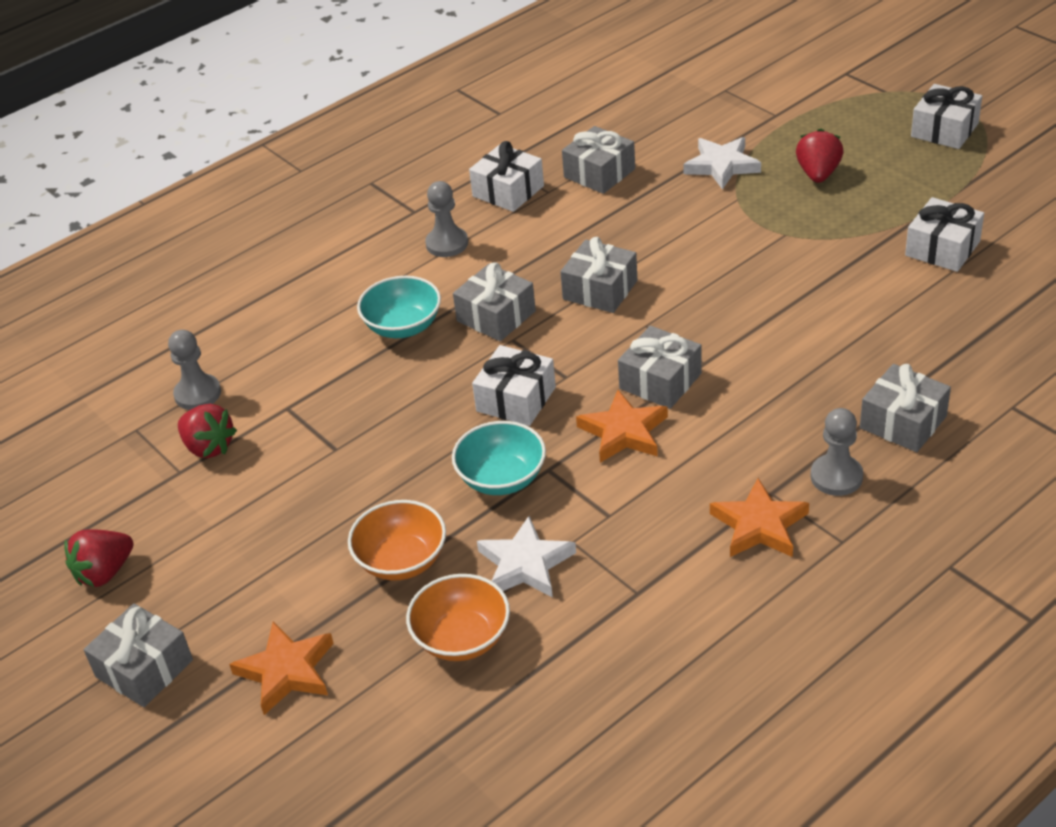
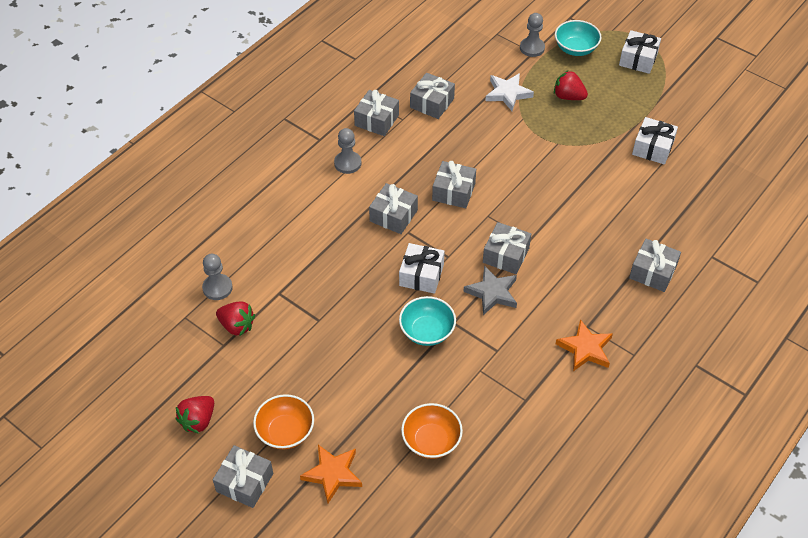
camera: 15 degrees left, 10 degrees up
orange bowl [348,500,446,580] -> orange bowl moved to [253,394,314,449]
turquoise bowl [357,276,441,338] -> turquoise bowl moved to [555,20,602,56]
white gift [469,141,544,212] -> grey gift [354,90,399,136]
white star [477,516,576,598] -> none
orange star [576,390,668,463] -> grey star [463,265,517,315]
red strawberry [796,129,844,183] -> red strawberry turned 60 degrees counterclockwise [554,70,588,100]
grey pawn [811,408,863,496] -> grey pawn moved to [520,13,545,57]

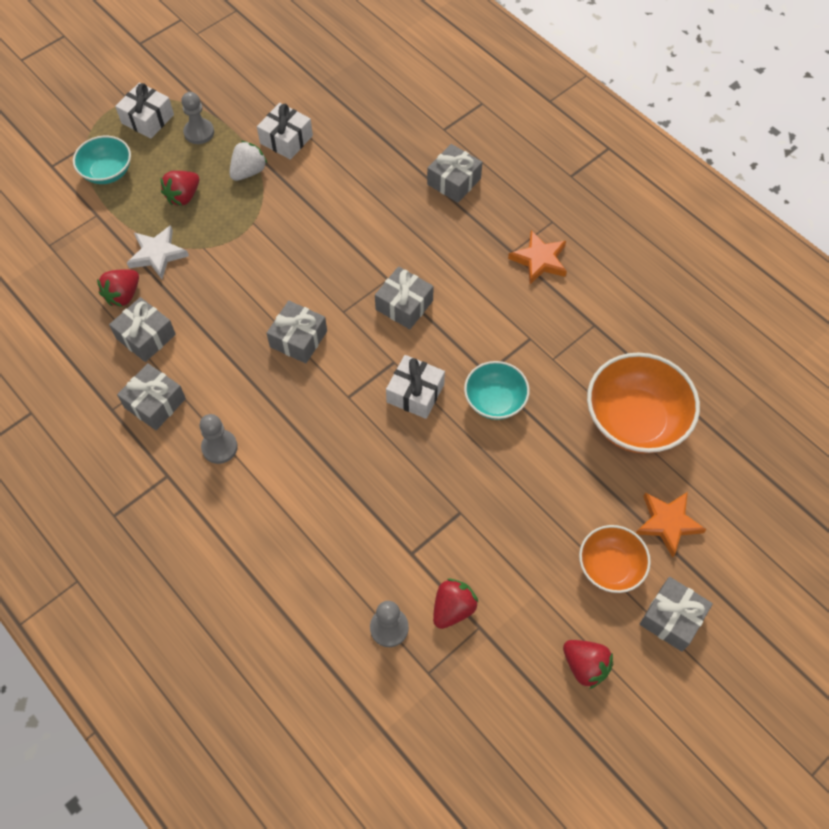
camera: 80 degrees left, 10 degrees up
grey gift [369,183,418,234] -> none
orange bowl [401,403,463,459] -> orange bowl [587,353,700,454], size x1.67
grey star [463,265,517,315] -> none
grey pawn [520,13,545,57] -> grey pawn moved to [181,92,214,144]
none -> red strawberry [97,269,139,307]
none -> white strawberry [229,141,268,181]

